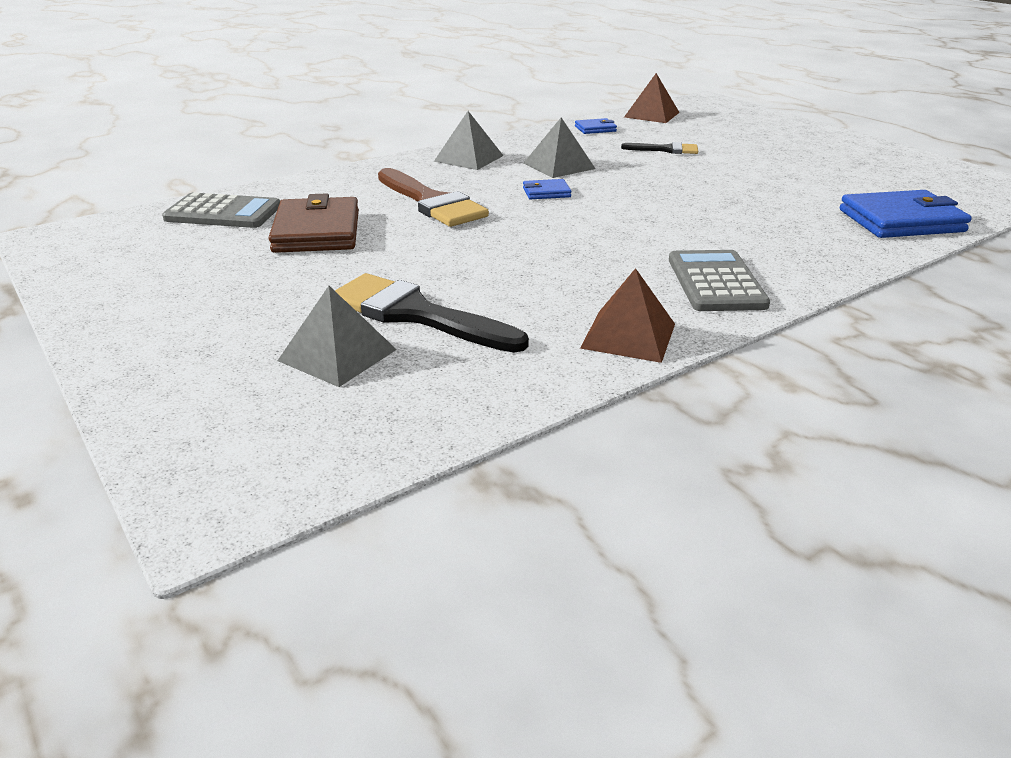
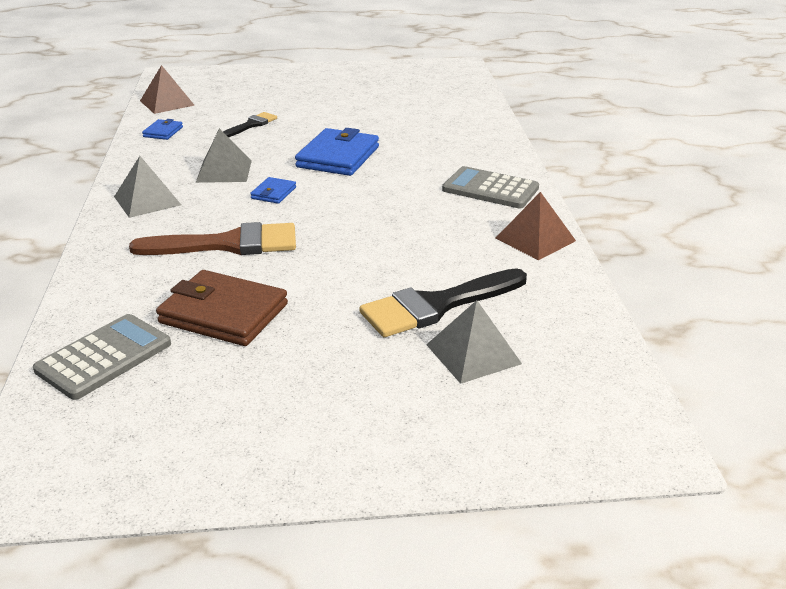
camera: 60 degrees left, 0 degrees up
blue wallet [840,190,972,238] -> blue wallet moved to [295,128,379,176]

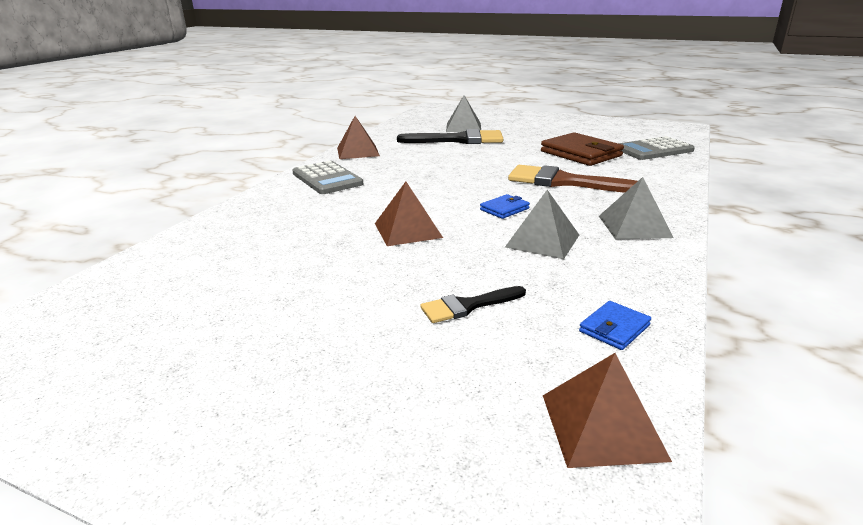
camera: 150 degrees left, 5 degrees down
blue wallet [295,128,379,176] -> brown pyramid [375,182,443,246]

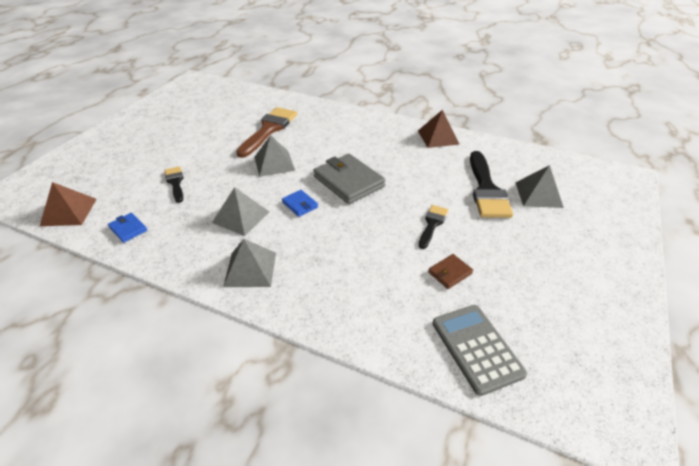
camera: 90 degrees right, 15 degrees up
grey calculator [292,161,363,194] -> none
brown pyramid [375,182,443,246] -> grey pyramid [254,135,295,177]
brown brush [508,165,648,193] -> brown brush moved to [236,107,297,158]
brown wallet [541,132,624,166] -> brown wallet [428,254,473,289], size x0.48
none -> grey wallet [313,154,385,204]
none -> black brush [419,205,448,249]

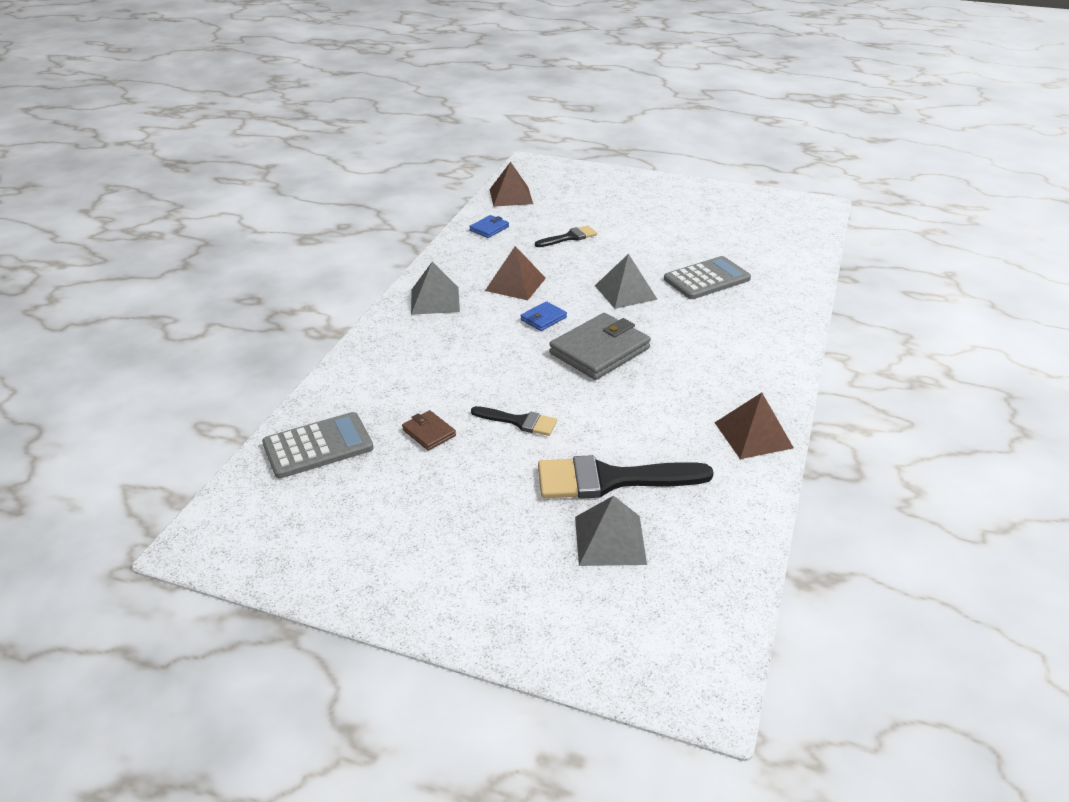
camera: 85 degrees right, 5 degrees down
grey pyramid [212,187,269,236] -> brown pyramid [485,246,546,300]
brown brush [236,107,297,158] -> grey calculator [664,256,751,299]

